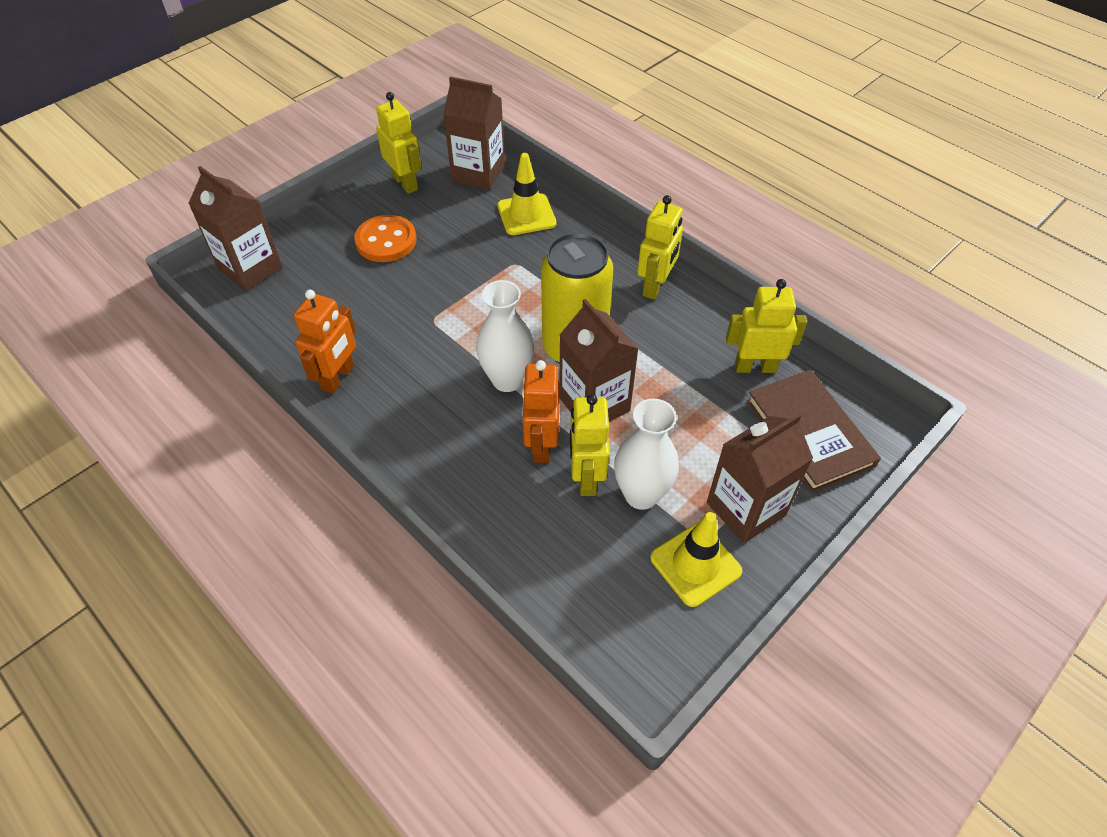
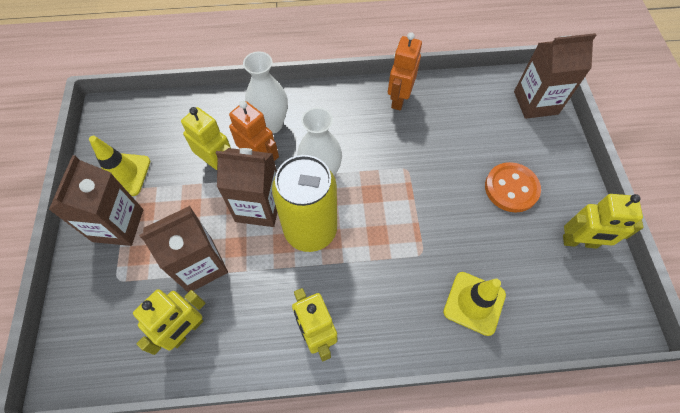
camera: 130 degrees right, 10 degrees up
orange robot [294,290,356,394] -> orange robot turned 45 degrees clockwise [388,32,422,110]
brown carton [443,76,505,190] -> brown carton moved to [139,206,228,292]
white vase [614,399,679,510] -> white vase moved to [243,51,288,134]
brown book [746,370,881,493] -> none

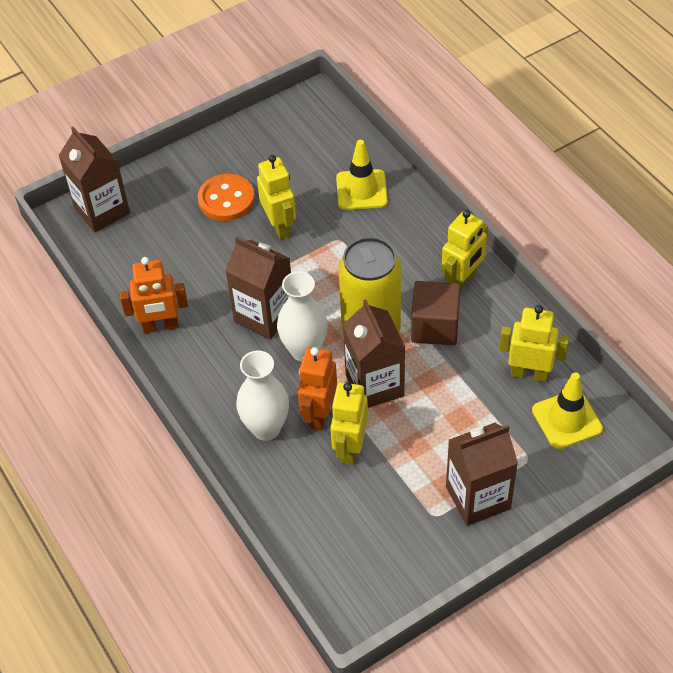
camera: 115 degrees left, 10 degrees down
yellow traffic cone [89,136,150,196] -> yellow traffic cone moved to [532,373,603,449]
brown carton [139,206,228,292] -> brown carton moved to [225,236,291,340]
yellow robot [563,194,644,248] -> yellow robot moved to [257,155,296,240]
none -> brown cube [411,281,461,345]

